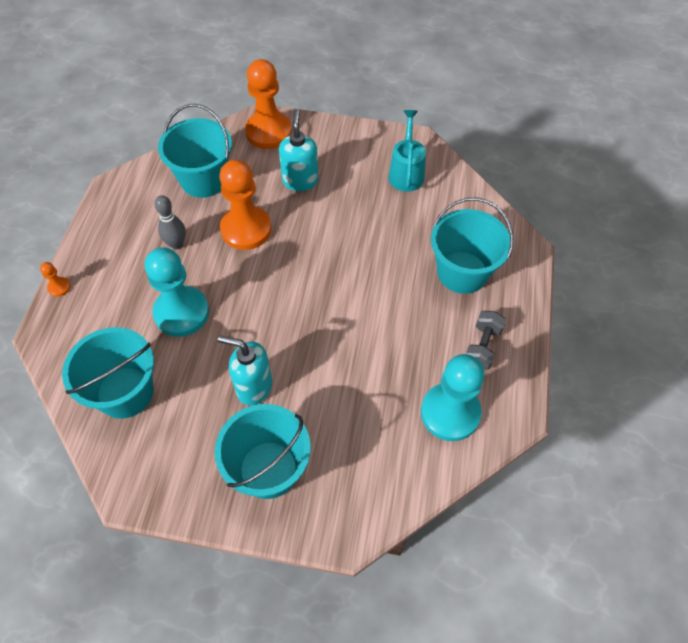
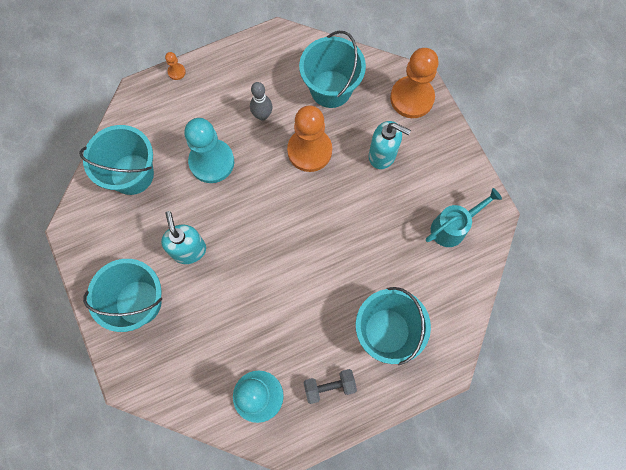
camera: 55 degrees right, 15 degrees up
turquoise soap dispenser [279,109,319,191] -> turquoise soap dispenser turned 60 degrees clockwise [369,121,411,169]

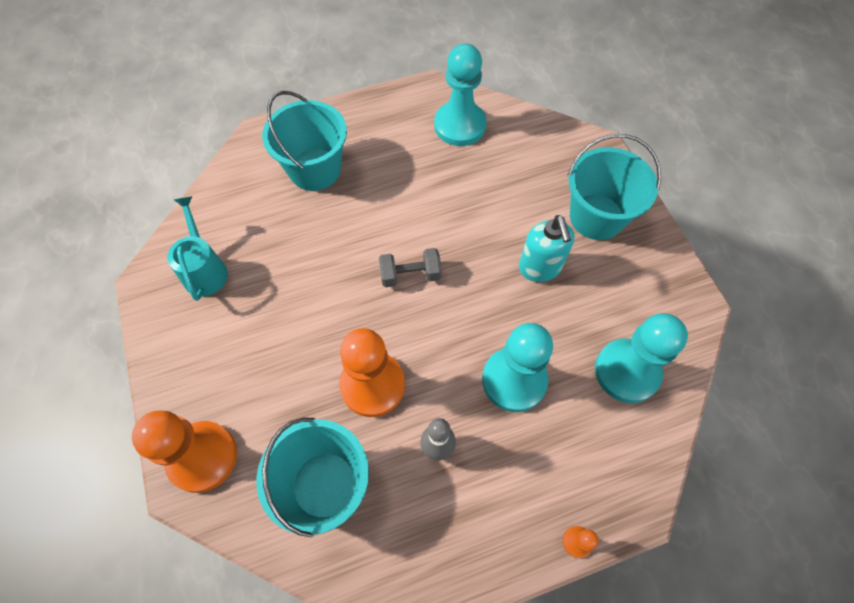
camera: 175 degrees left, 10 degrees down
turquoise bucket [79,125,154,195] -> turquoise pawn [595,313,688,403]
grey dumbbell [303,369,357,404] -> grey dumbbell moved to [379,248,442,287]
turquoise soap dispenser [369,121,411,169] -> none
turquoise watering can [426,188,502,247] -> turquoise watering can turned 105 degrees clockwise [167,196,228,301]

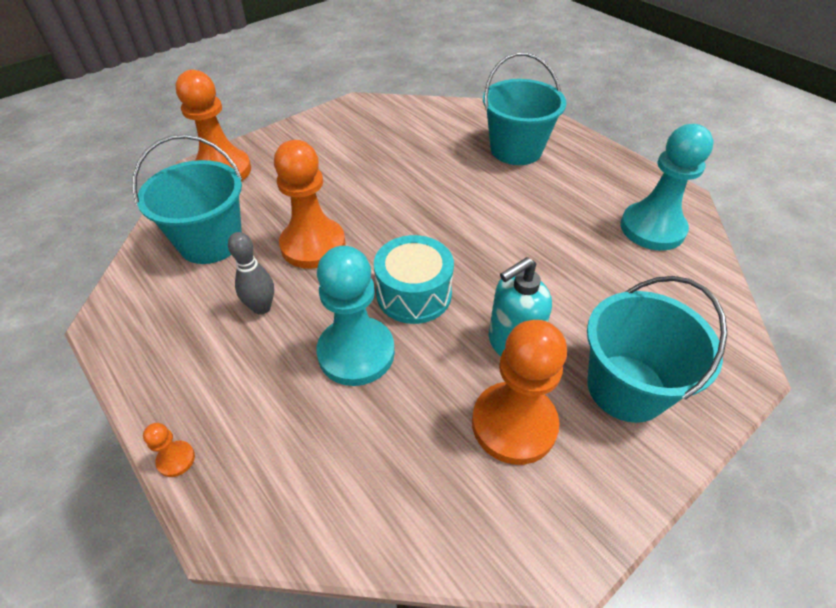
camera: 70 degrees right, 15 degrees down
turquoise watering can [167,196,228,301] -> none
grey dumbbell [379,248,442,287] -> none
turquoise pawn [595,313,688,403] -> none
none -> turquoise drum [374,235,454,324]
none -> orange pawn [472,320,567,465]

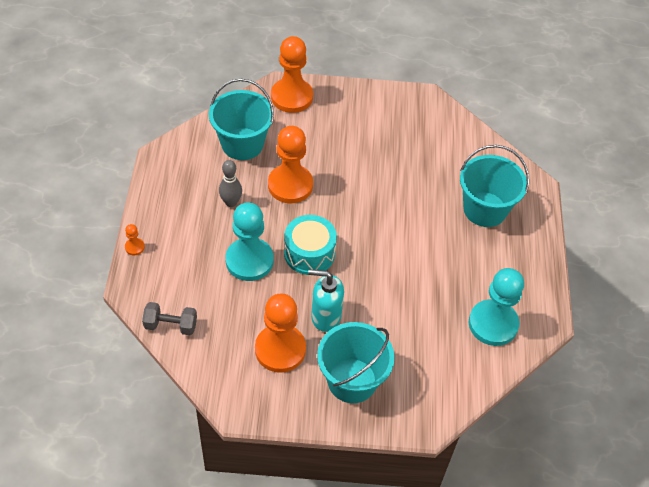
camera: 40 degrees right, 5 degrees up
none -> grey dumbbell [142,302,197,335]

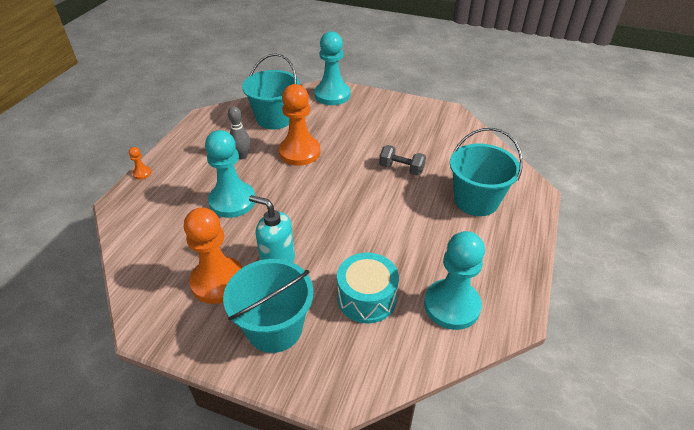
camera: 20 degrees right, 10 degrees down
grey dumbbell [142,302,197,335] -> grey dumbbell moved to [379,145,426,176]
orange pawn [271,36,313,113] -> turquoise pawn [314,31,350,105]
turquoise drum [284,215,337,275] -> turquoise drum moved to [337,253,399,323]

